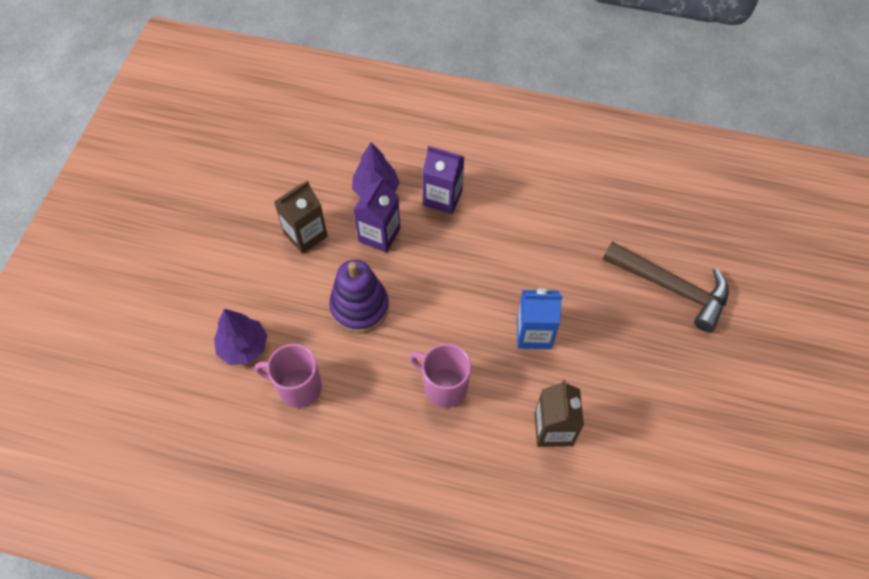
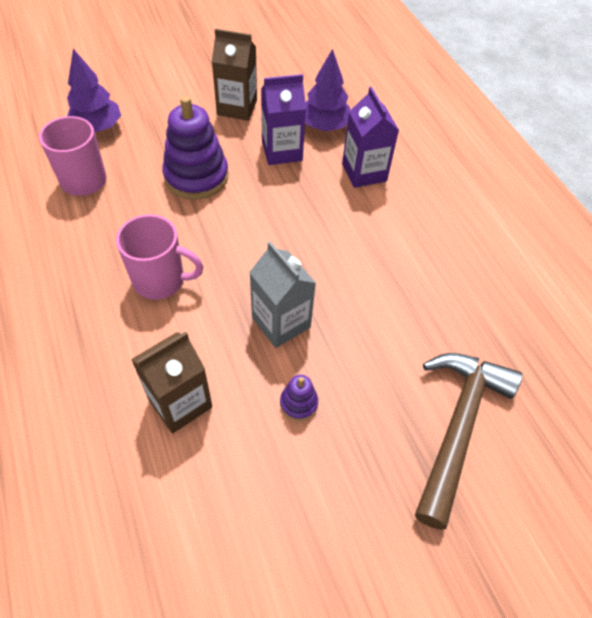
camera: 50 degrees right, 5 degrees down
pink mug [409,344,471,408] -> pink mug turned 105 degrees clockwise [116,214,204,300]
blue carton [517,288,563,349] -> grey carton [249,241,316,348]
brown hammer [603,242,729,332] -> brown hammer turned 150 degrees counterclockwise [415,353,522,530]
none -> purple stacking toy [280,375,318,421]

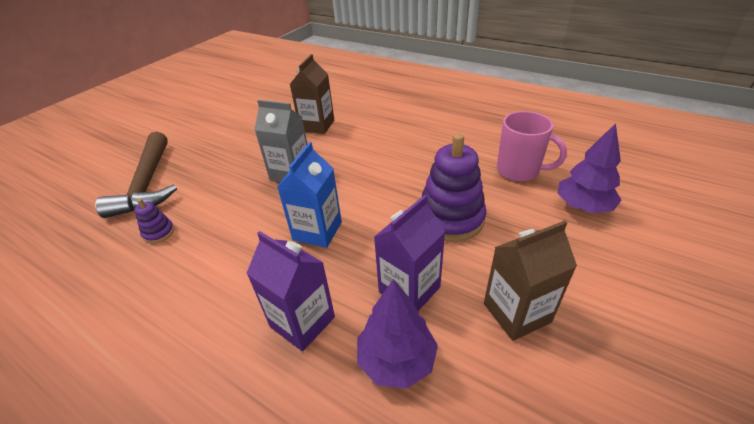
camera: 150 degrees right, 15 degrees down
pink mug [116,214,204,300] -> none
purple stacking toy [280,375,318,421] -> purple stacking toy moved to [134,199,174,244]
none -> blue carton [277,142,342,248]

